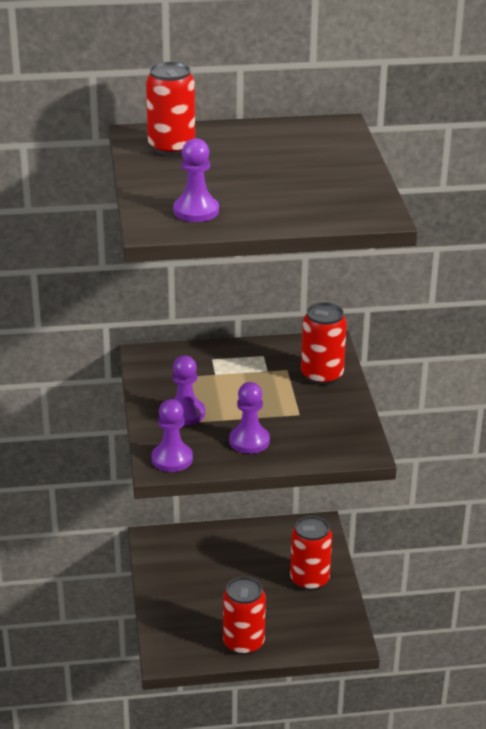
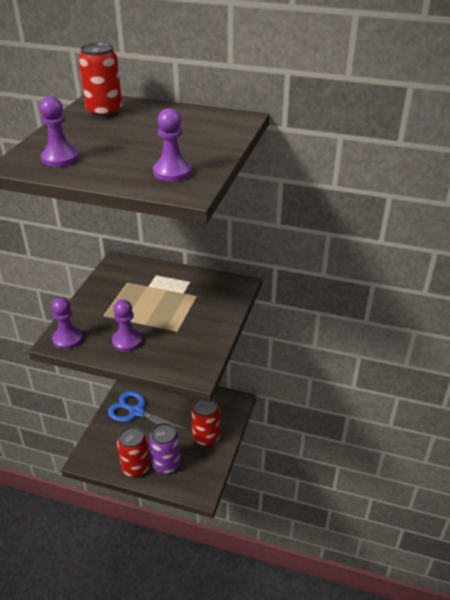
camera: 25 degrees right, 5 degrees up
purple pawn [172,355,205,425] -> purple pawn moved to [153,108,191,182]
red can [301,302,347,385] -> none
none -> blue scissors [108,391,188,437]
none -> purple can [149,423,181,474]

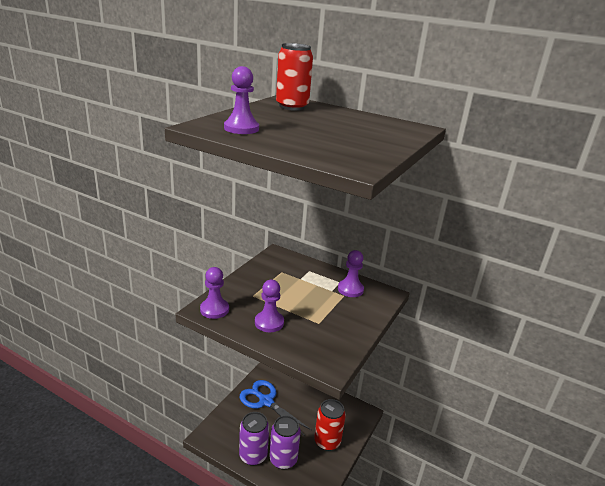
camera: 10 degrees right, 10 degrees down
red can [117,426,150,477] -> purple can [239,412,269,466]
purple pawn [153,108,191,182] -> purple pawn moved to [338,250,364,297]

